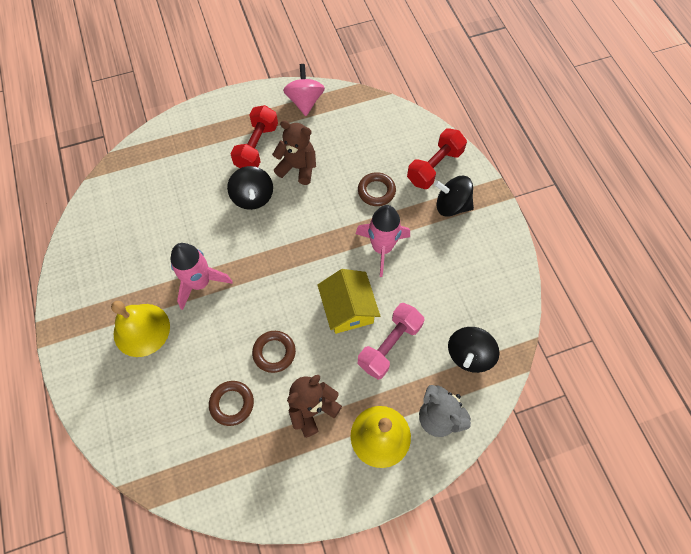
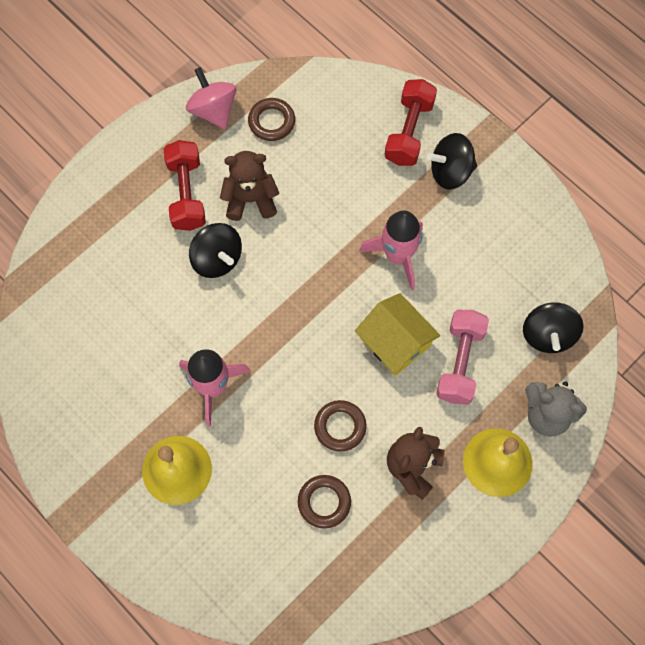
camera: 25 degrees left, 5 degrees up
brown ring [358,172,396,206] -> brown ring moved to [248,98,295,141]

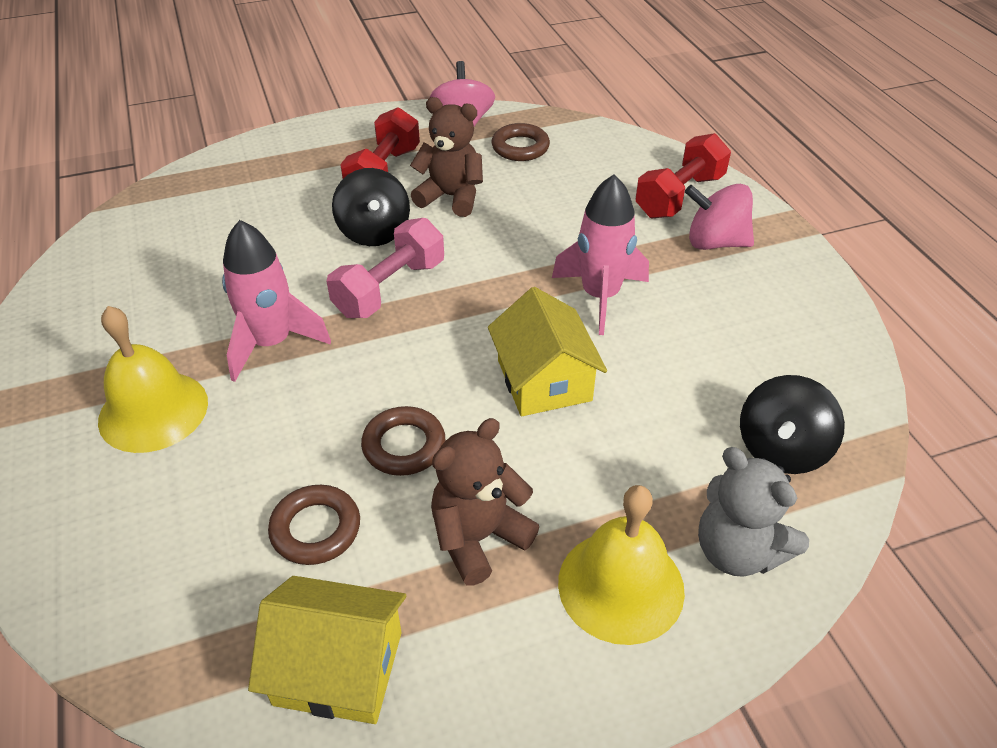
camera: 25 degrees right, 25 degrees down
black spinning top [427,133,477,190] -> pink spinning top [685,184,754,250]
pink dumbbell [436,310,489,405] -> pink dumbbell moved to [327,218,444,318]
none -> yellow house [248,576,406,724]

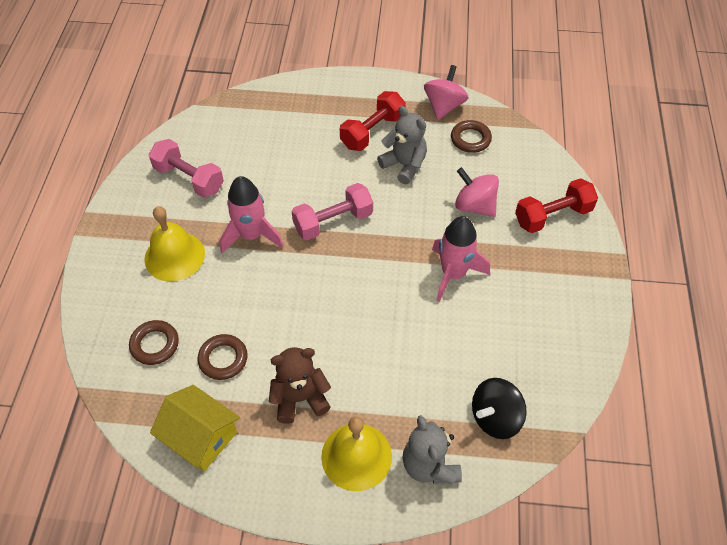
camera: 25 degrees right, 10 degrees up
black spinning top [332,168,410,246] -> none
brown ring [361,406,445,476] -> brown ring moved to [129,320,179,365]
brown teddy bear [410,97,483,217] -> grey teddy bear [377,106,427,184]
yellow house [488,287,607,416] -> none
pink spinning top [685,184,754,250] -> pink spinning top moved to [455,167,499,217]
none -> pink dumbbell [149,139,224,198]

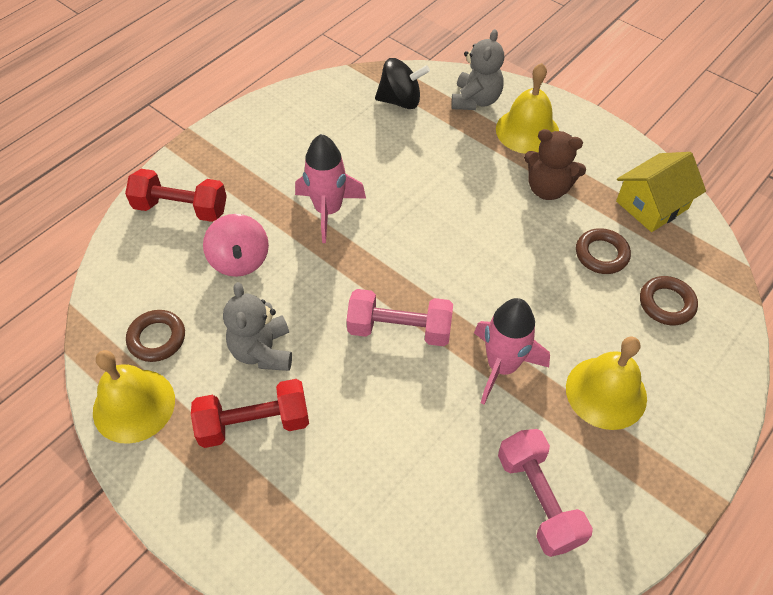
camera: 145 degrees left, 0 degrees up
yellow house [150,385,240,471] -> yellow house turned 75 degrees clockwise [616,152,706,232]
pink spinning top [424,65,468,120] -> yellow bell [93,350,175,444]

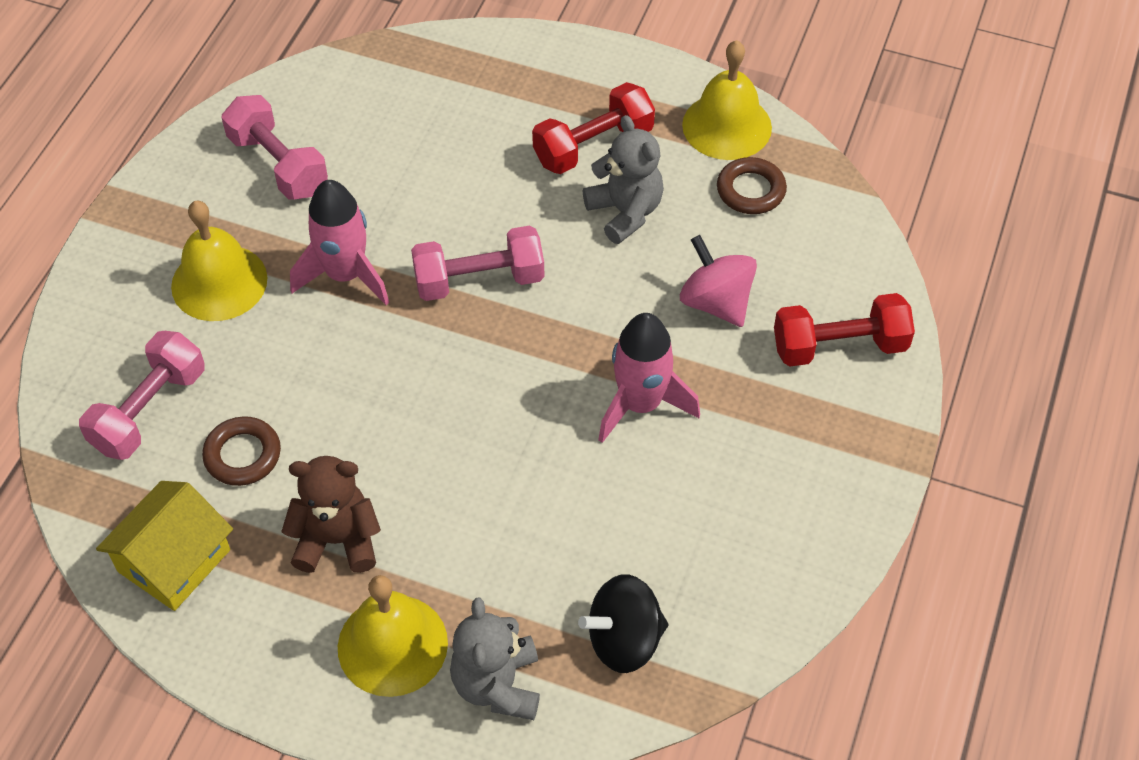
camera: 160 degrees right, 0 degrees up
brown ring [640,276,698,325] -> pink dumbbell [79,331,205,460]

